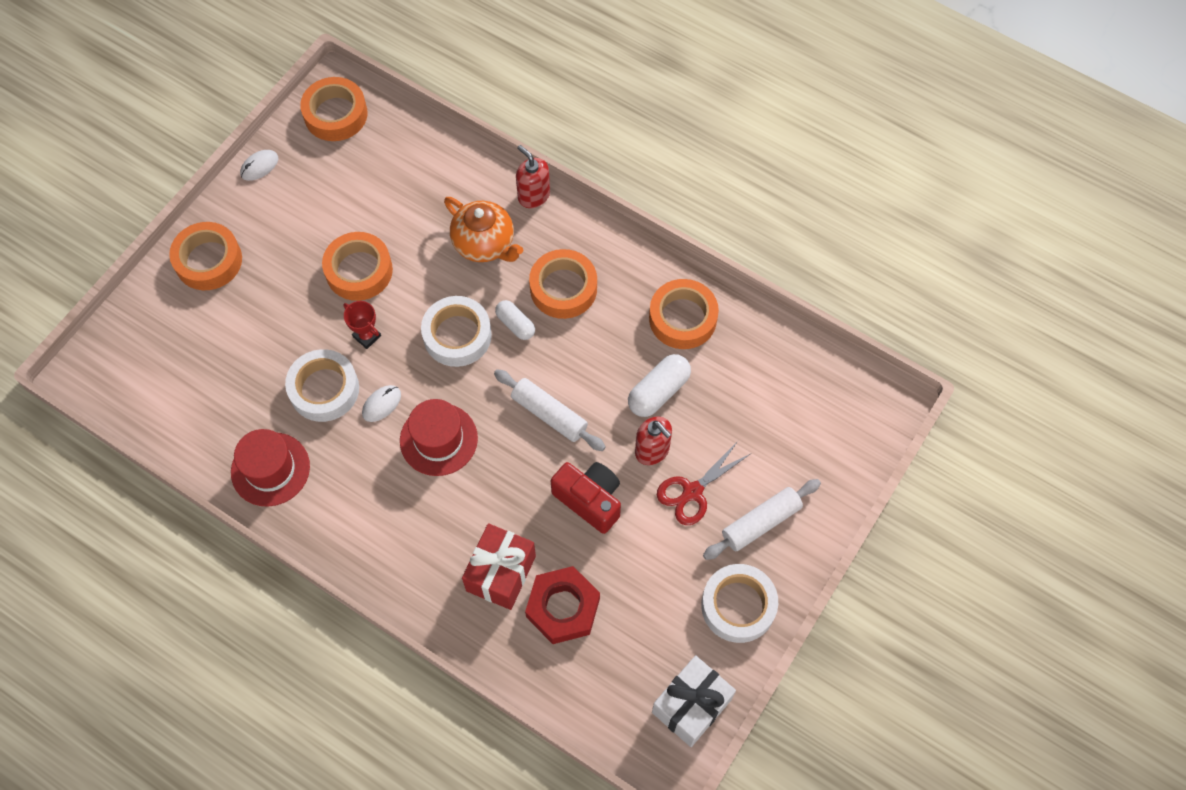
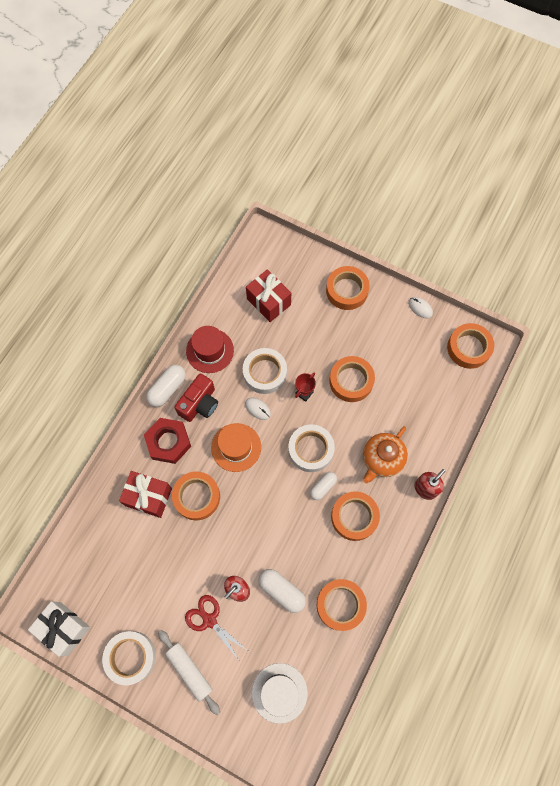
camera: 85 degrees right, 5 degrees up
red hat [400,399,478,476] -> orange hat [211,423,261,472]
white rolling pin [494,369,606,451] -> none
red nut [525,566,600,644] -> red nut moved to [144,418,191,464]
red camera [551,462,621,534] -> red camera moved to [174,373,218,422]
none -> white capsule [146,365,186,407]
none -> orange tape [172,472,220,520]
none -> red gift [246,269,291,322]
none -> white hat [252,663,308,724]

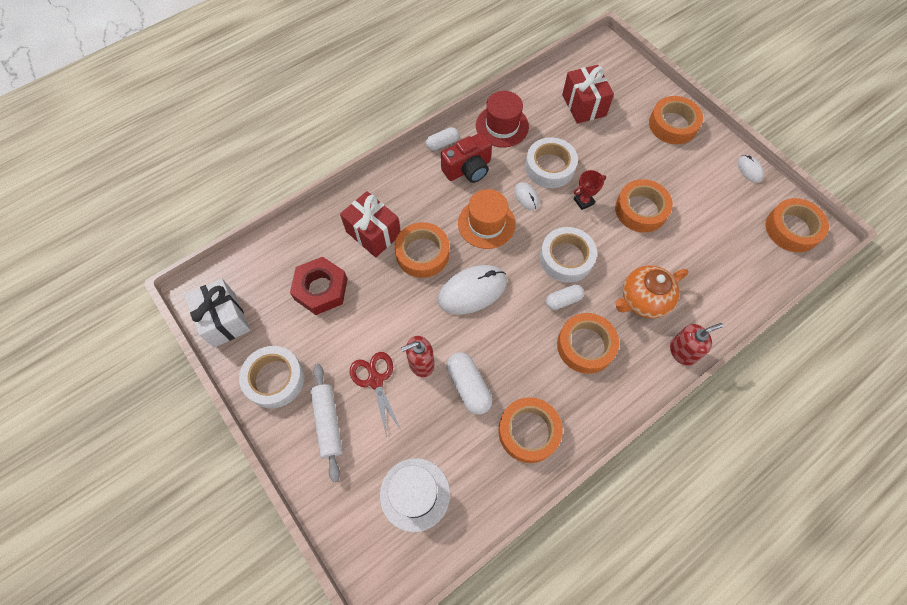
camera: 25 degrees right, 5 degrees down
red nut [144,418,191,464] -> red nut moved to [290,257,347,315]
white capsule [146,365,186,407] -> white capsule [426,127,459,151], size x0.65
none -> white mouse [438,265,507,315]

